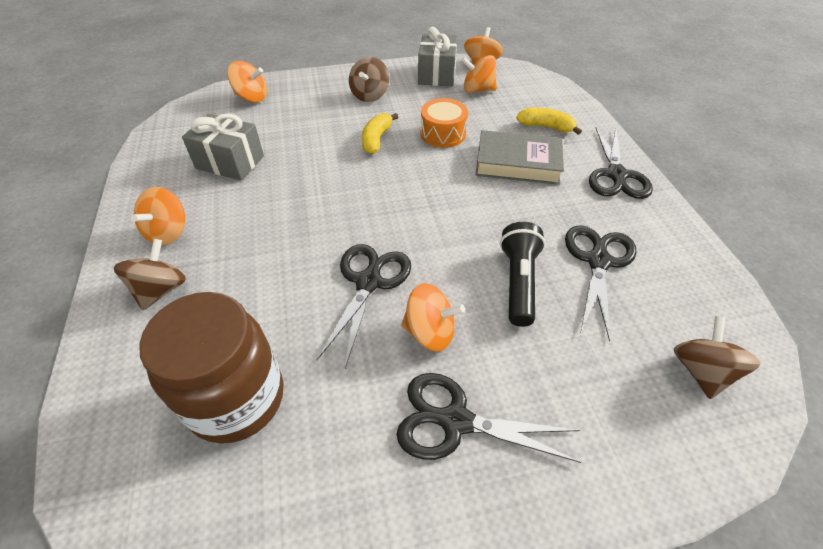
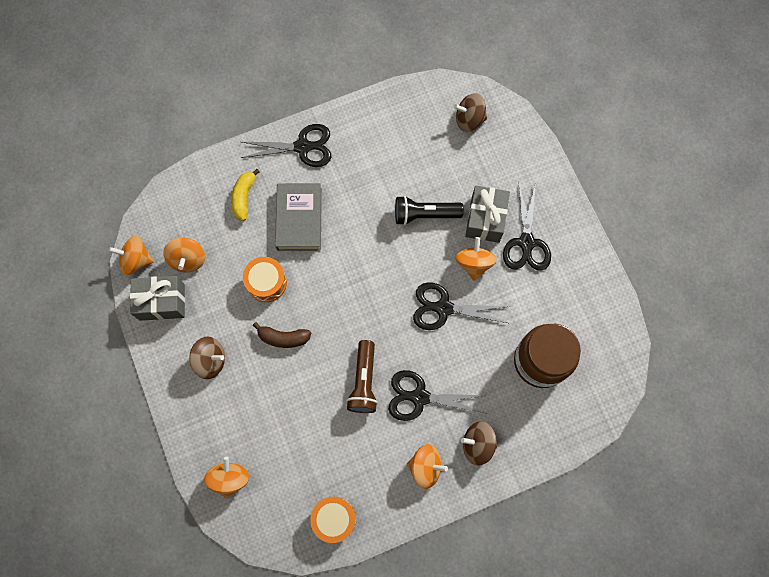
camera: 100 degrees left, 25 degrees up
grey gift [182,114,264,180] -> grey gift moved to [465,186,510,243]
yellow banana [362,113,398,154] -> brown banana [253,322,311,348]
black scissors [565,225,636,341] -> black scissors moved to [388,370,488,421]
none -> orange drum [310,497,356,543]
none -> brown flashlight [346,340,378,413]

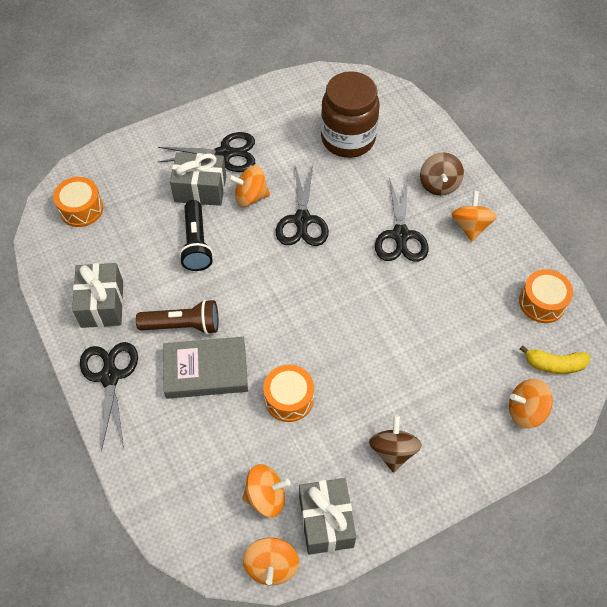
camera: 95 degrees left, 15 degrees down
yellow banana [231,169,260,221] -> yellow banana moved to [520,345,590,374]
brown banana [253,322,311,348] -> none
brown flashlight [346,340,378,413] -> brown flashlight moved to [136,299,219,335]
brown spinning top [454,93,487,132] -> orange drum [53,177,103,227]
none -> grey gift [72,263,123,328]

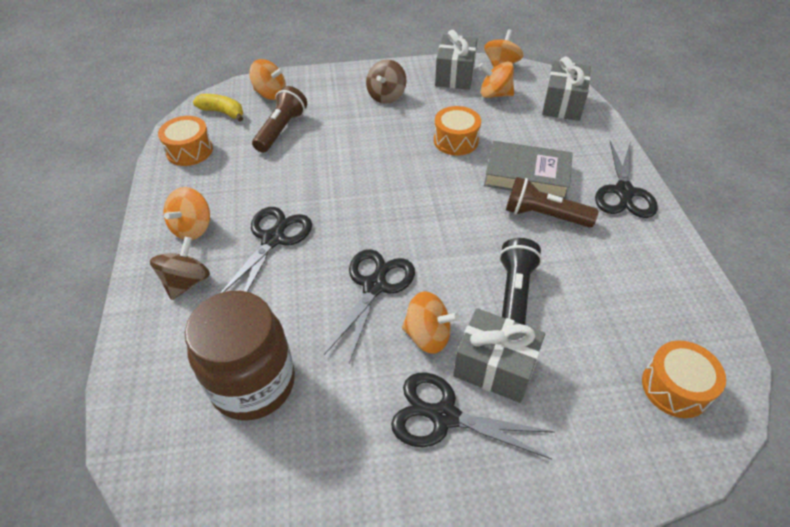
camera: 160 degrees left, 10 degrees down
grey gift [72,263,123,328] -> grey gift moved to [542,57,591,121]
none -> brown flashlight [252,86,307,153]

